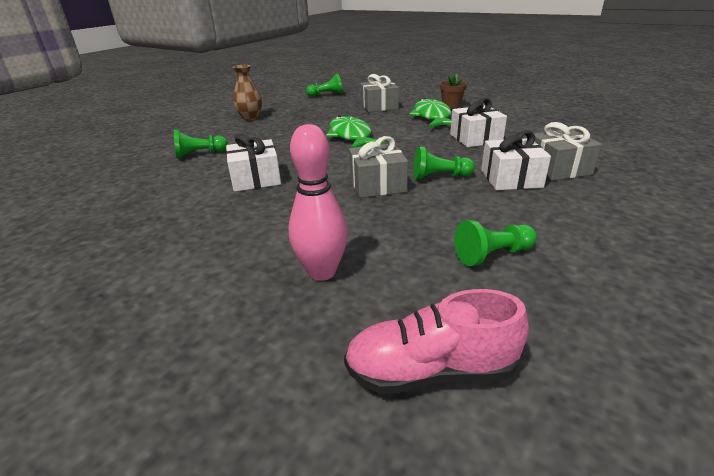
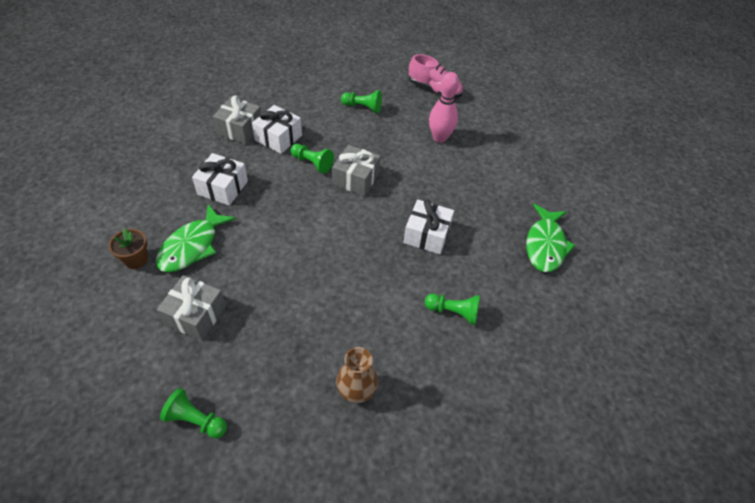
camera: 150 degrees left, 20 degrees up
green fish [326,116,385,148] -> green fish moved to [526,204,576,272]

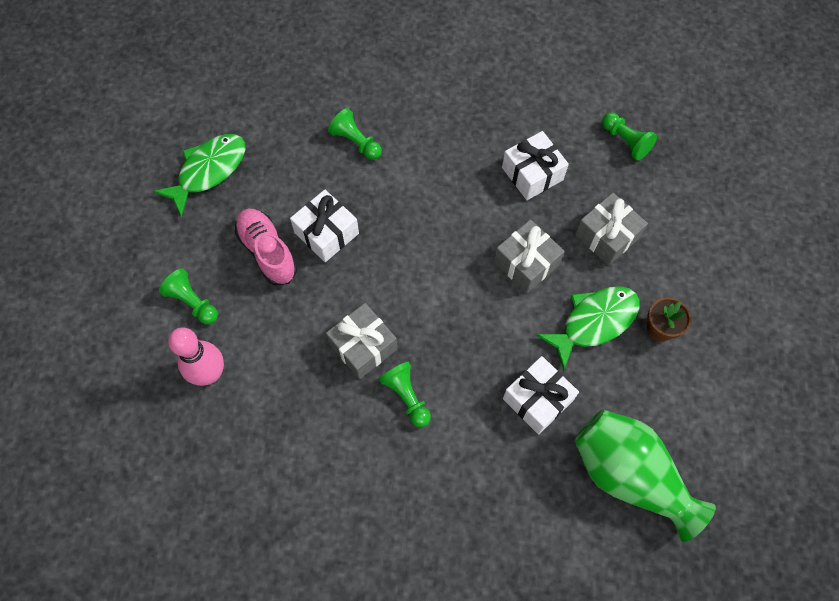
camera: 150 degrees left, 15 degrees up
grey gift [213,96,261,144] -> grey gift moved to [494,220,565,293]
white gift [252,105,302,154] -> white gift moved to [502,131,569,200]
brown vase [336,347,378,403] -> none
green pawn [341,90,382,113] -> green pawn moved to [159,268,218,324]
pink shoe [409,54,463,98] -> pink shoe moved to [235,208,297,285]
none -> green vase [574,410,716,542]

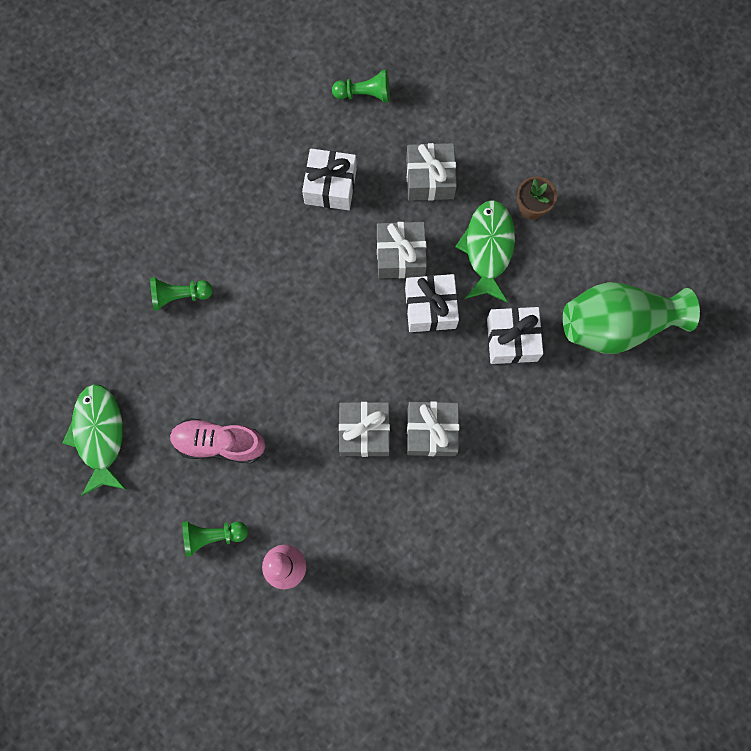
camera: 50 degrees left, 10 degrees up
white gift [290,190,359,262] -> white gift moved to [405,274,459,332]
green pawn [378,362,431,427] -> grey gift [407,401,459,456]

